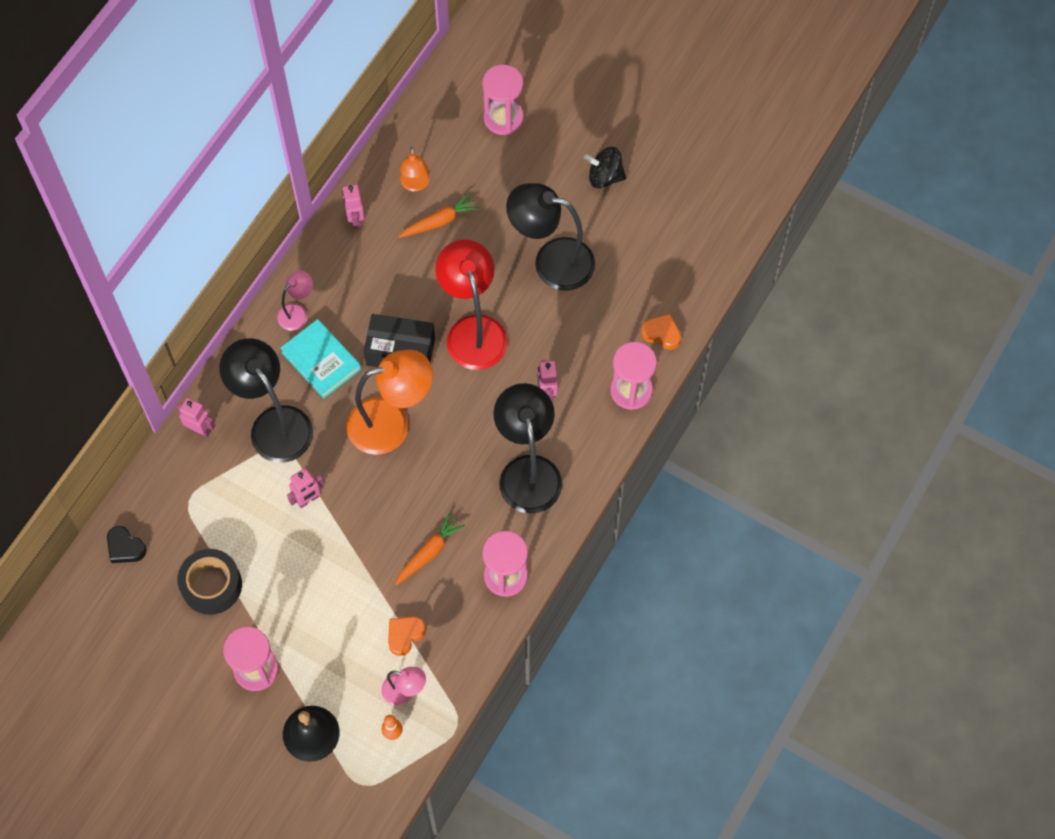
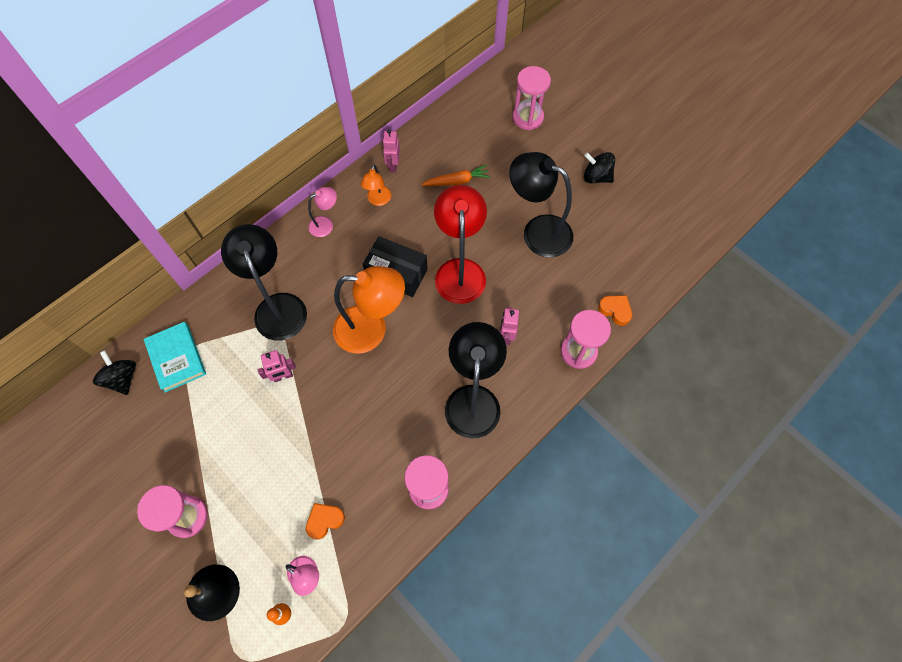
camera: 15 degrees right, 0 degrees up
black heart [107,526,146,563] -> black spinning top [93,350,136,395]
pink robot [177,398,215,437] -> none
black tape [177,549,242,615] -> none
turquoise book [280,319,361,399] -> turquoise book moved to [143,322,206,392]
orange carrot [395,513,465,586] -> none
orange lamp [400,147,430,192] -> orange lamp moved to [361,164,391,206]

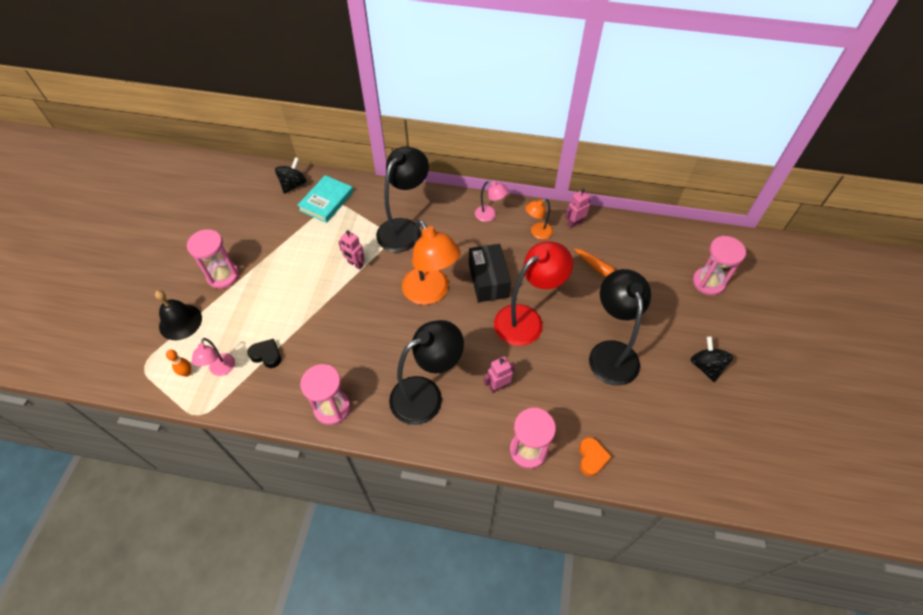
camera: 55 degrees right, 10 degrees down
orange heart [306,503,345,539] -> black heart [247,339,281,368]

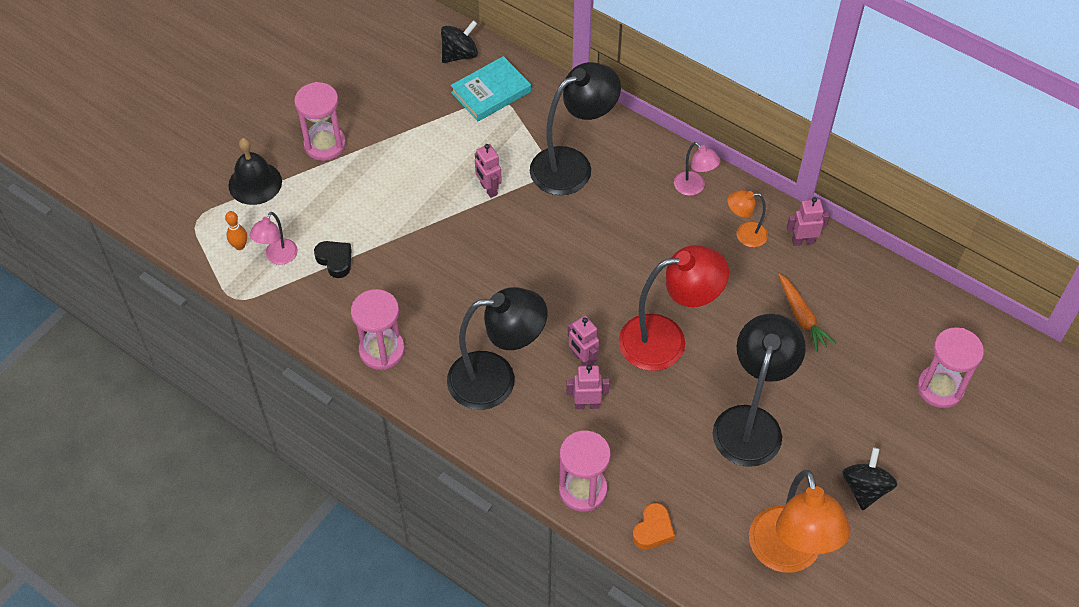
camera: 25 degrees right, 0 degrees up
orange lamp [402,220,461,305] -> orange lamp moved to [749,470,851,573]
black box [469,244,511,302] -> none
none -> pink robot [568,316,599,366]

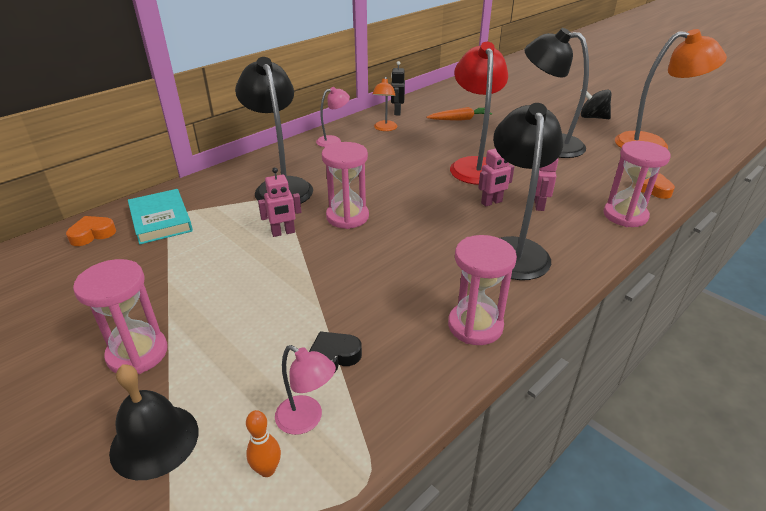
camera: 80 degrees left, 20 degrees down
black spinning top [441,20,478,63] -> orange heart [66,216,116,246]
pink robot [787,197,829,246] -> black robot [391,61,405,115]
pink hourglass [917,327,984,408] -> pink hourglass moved to [322,142,369,229]

